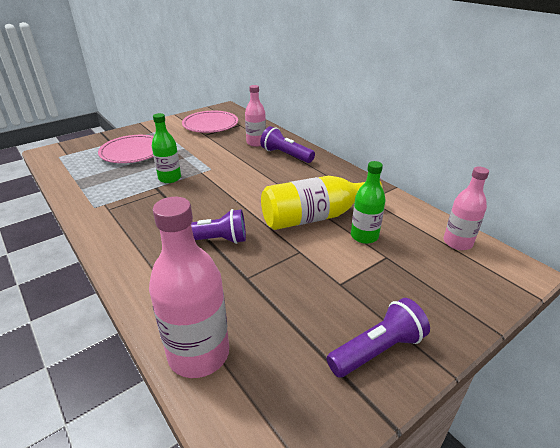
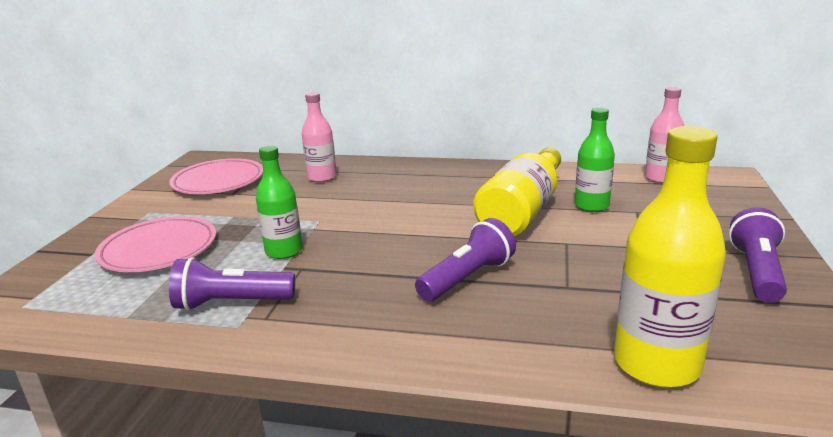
camera: 40 degrees left, 10 degrees down
pink bottle [149,197,229,378] -> yellow bottle [614,126,726,388]
purple flashlight [260,126,315,163] -> purple flashlight moved to [169,257,295,311]

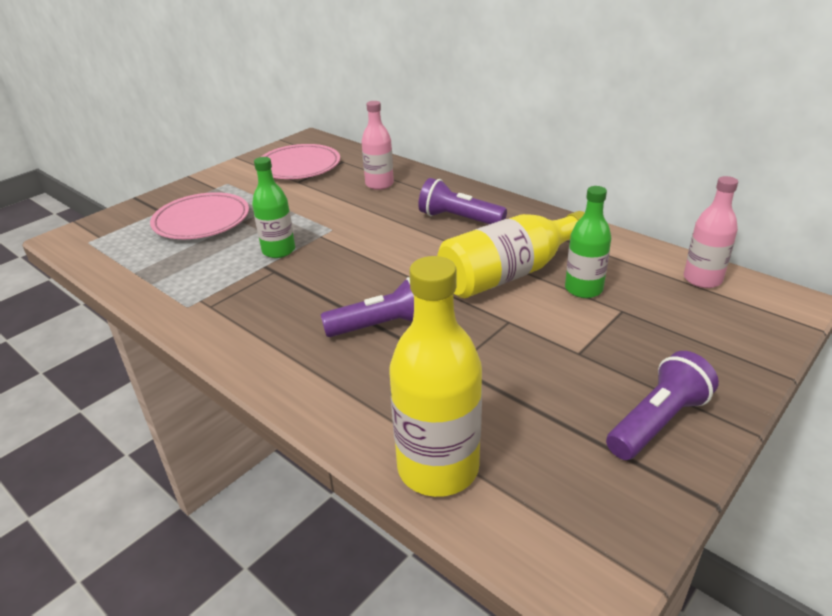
camera: 30 degrees right, 10 degrees up
purple flashlight [169,257,295,311] -> purple flashlight moved to [418,178,507,224]

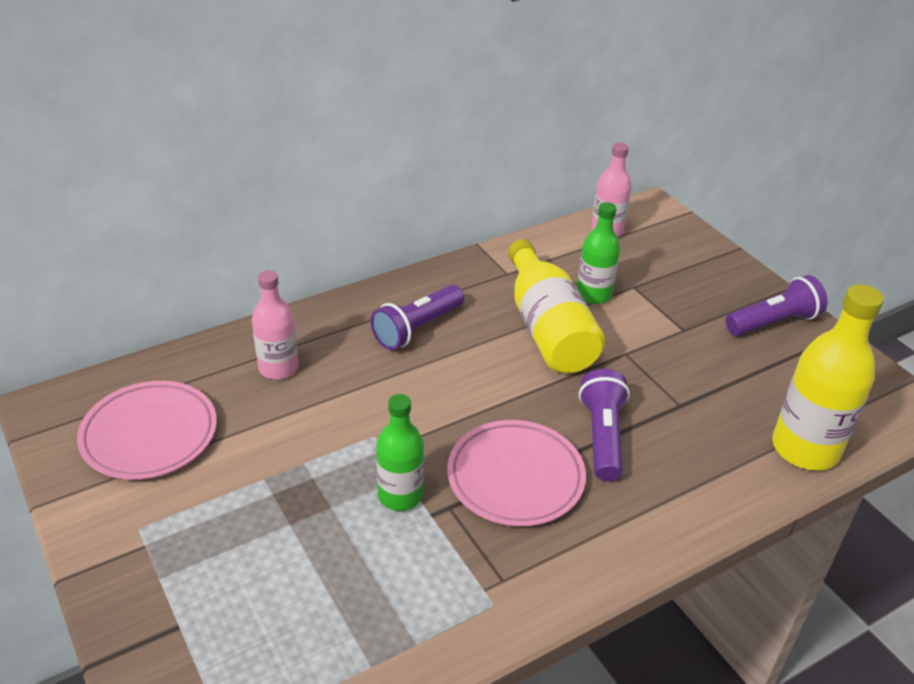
camera: 75 degrees left, 5 degrees up
pink plate [150,192,249,239] -> pink plate moved to [447,420,586,526]
purple flashlight [606,351,719,460] -> purple flashlight turned 90 degrees clockwise [726,275,828,336]

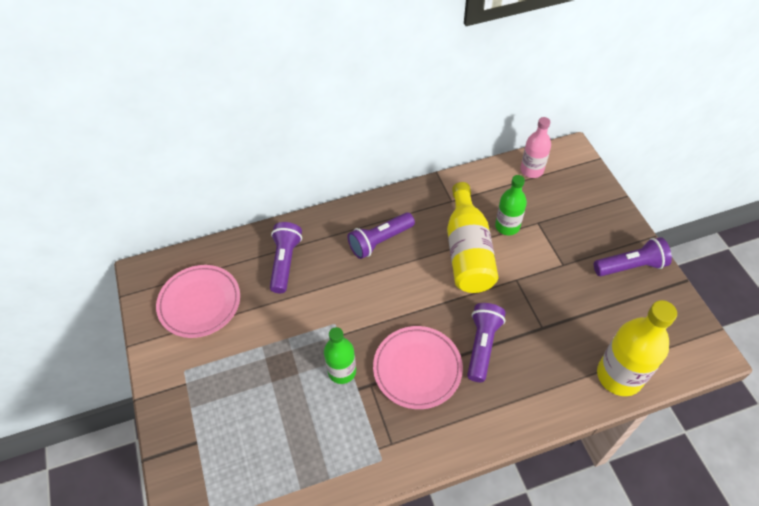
camera: 15 degrees right, 15 degrees up
pink bottle [252,270,299,380] -> purple flashlight [270,222,302,293]

